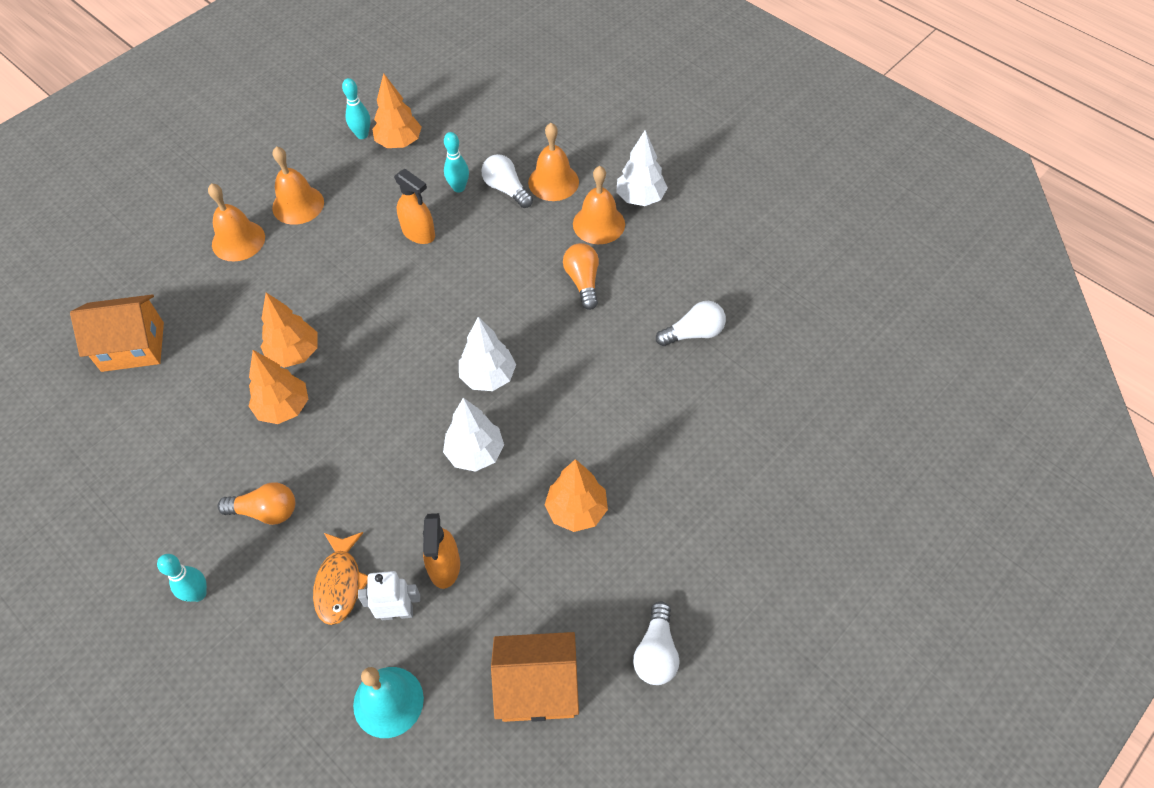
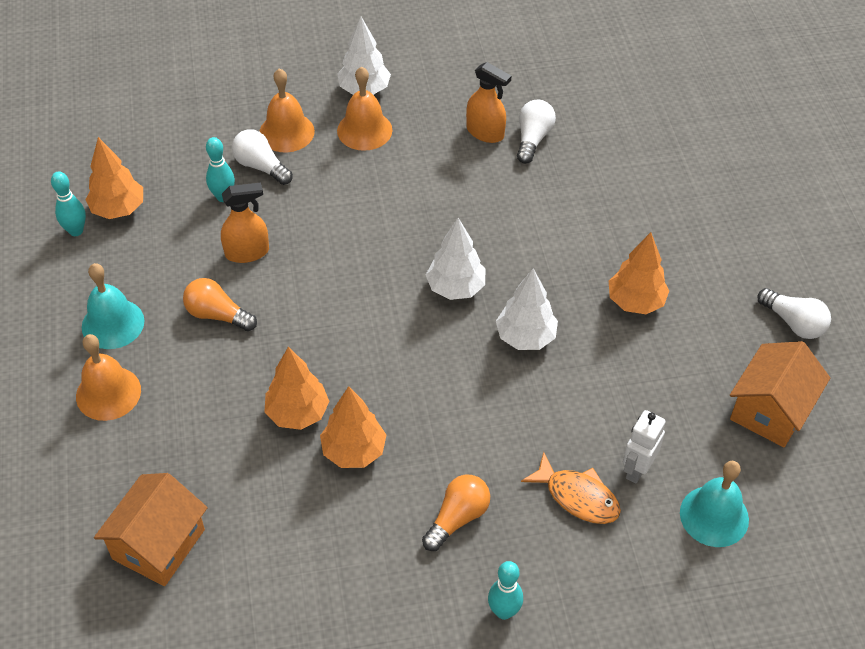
camera: 55 degrees left, 5 degrees down
orange bell [272,146,324,225] -> turquoise bell [82,263,145,349]
orange spray bottle [423,513,460,589] -> orange spray bottle moved to [466,62,511,143]
white light bulb [481,154,533,208] -> white light bulb turned 45 degrees clockwise [232,129,293,185]
orange light bulb [563,243,599,310] -> orange light bulb moved to [183,278,257,331]

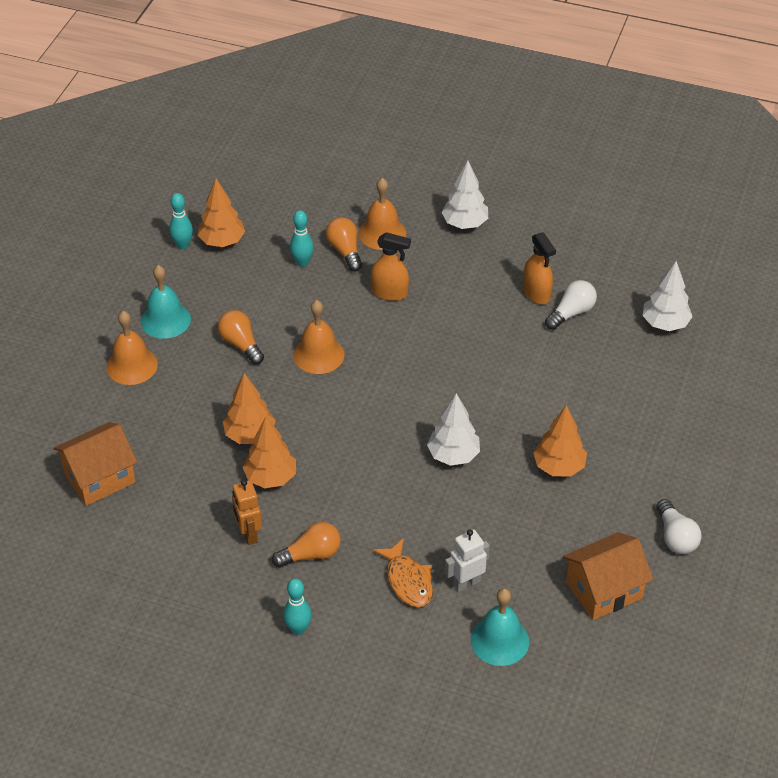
camera: 30 degrees right, 5 degrees down
orange spray bottle [221,183,269,263] -> orange spray bottle moved to [371,232,411,301]
white light bulb [232,129,293,185] -> orange light bulb [326,217,362,272]
orange bell [337,66,392,151] -> orange bell moved to [294,300,345,374]
white tree [426,218,485,300] -> white tree moved to [642,261,693,331]
none -> orange robot [232,480,262,545]

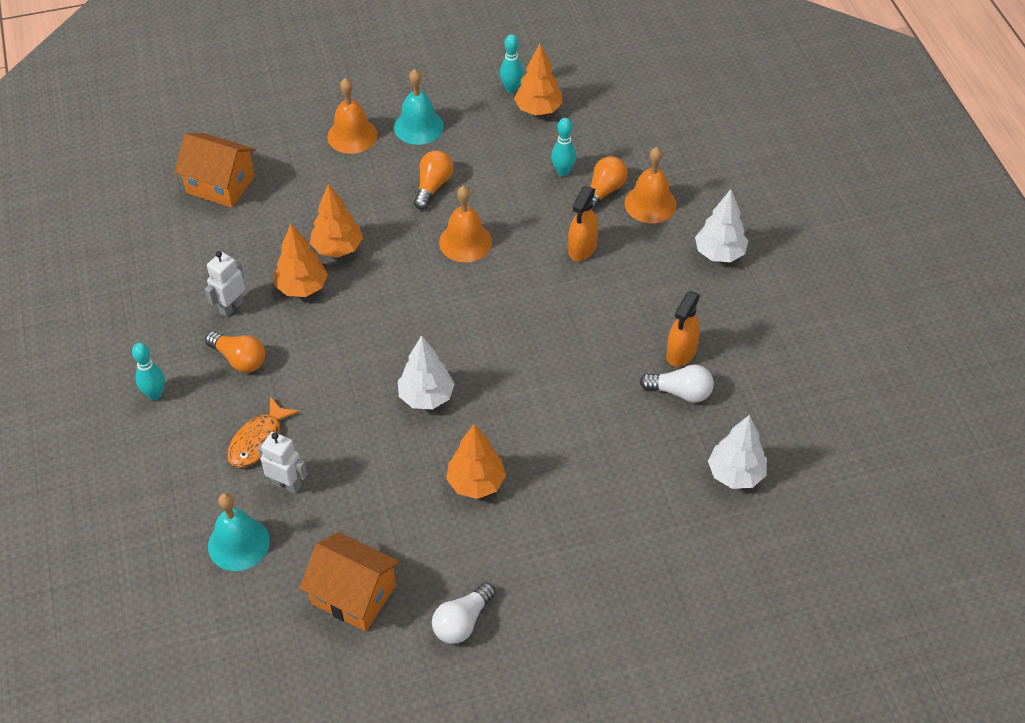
camera: 55 degrees right, 5 degrees up
orange robot [232,480,262,545] -> white robot [205,251,245,317]
orange spray bottle [371,232,411,301] -> orange spray bottle turned 45 degrees clockwise [568,186,598,261]

